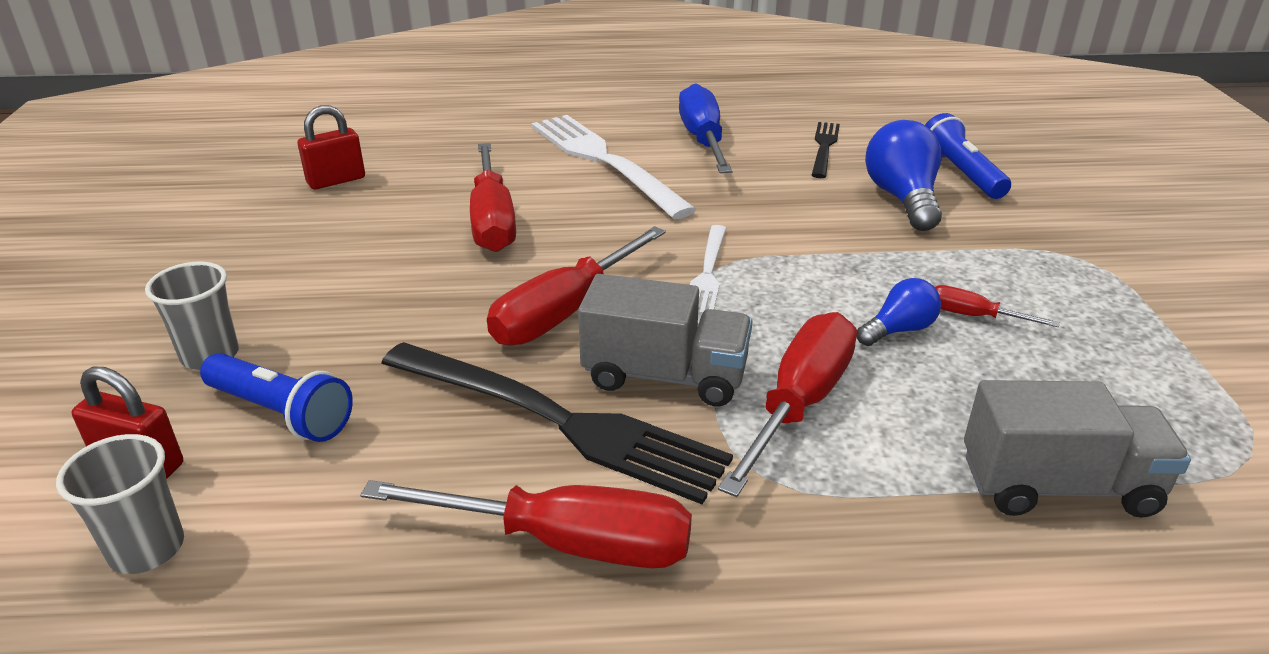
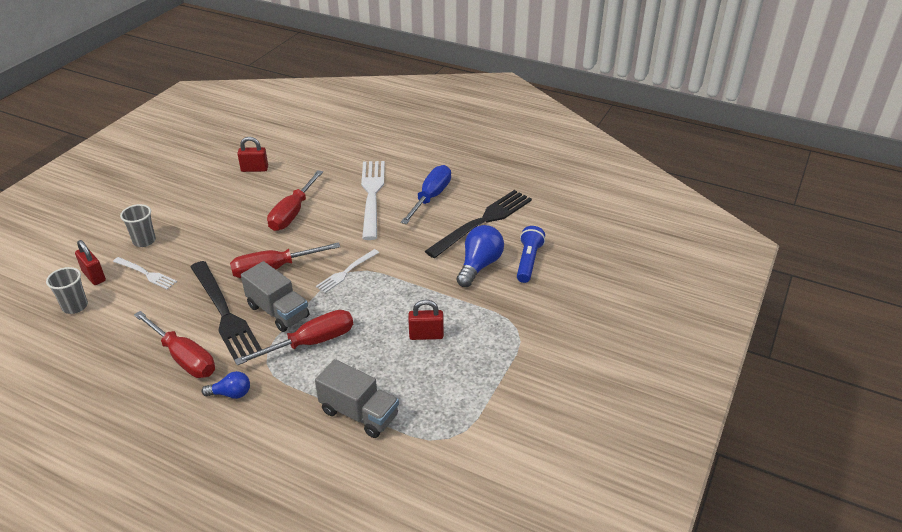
camera: 30 degrees right, 5 degrees up
blue flashlight [200,353,353,442] -> white fork [113,257,177,290]
black fork [812,122,840,178] -> black fork [425,190,532,258], size x1.91
blue light bulb [857,278,941,346] -> blue light bulb moved to [202,371,250,399]
red screwdriver [935,285,1060,327] -> red padlock [408,299,444,340]

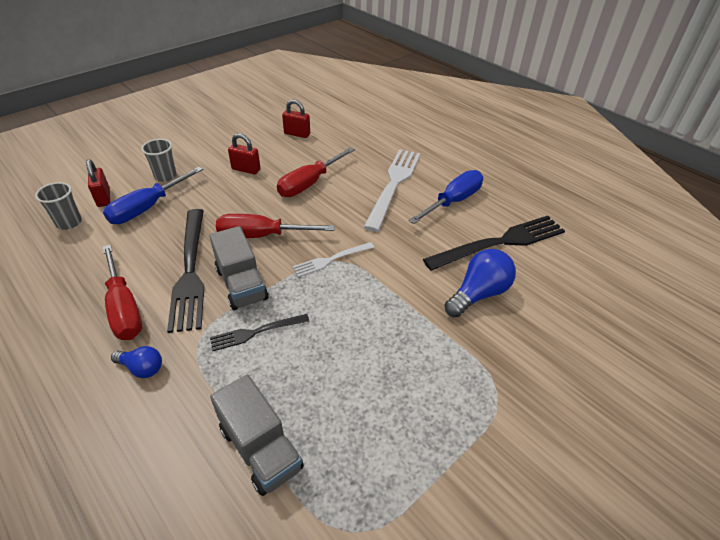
camera: 20 degrees right, 5 degrees up
white fork [113,257,177,290] -> blue screwdriver [103,167,203,224]
red screwdriver [234,310,353,365] -> black fork [210,314,309,351]
red padlock [408,299,444,340] -> red padlock moved to [228,133,261,174]
blue flashlight [517,226,545,283] -> none

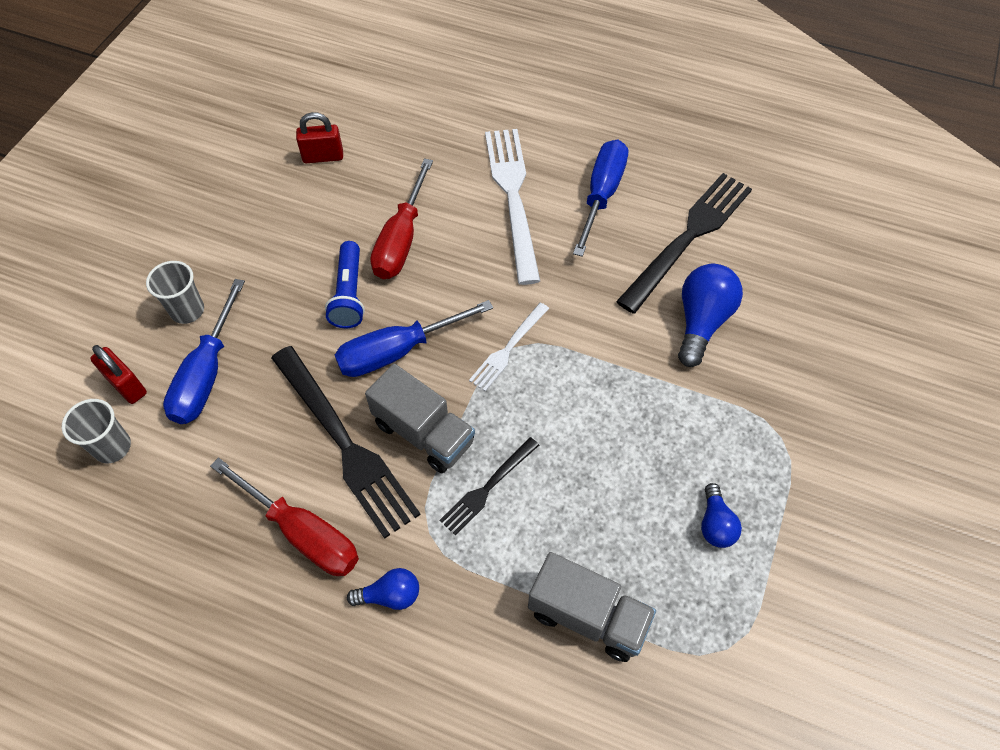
camera: 25 degrees left, 15 degrees up
red screwdriver [216,214,335,238] -> blue screwdriver [335,300,493,377]
red padlock [228,133,261,174] -> none
none -> blue flashlight [325,241,365,328]
none -> blue light bulb [701,483,742,548]

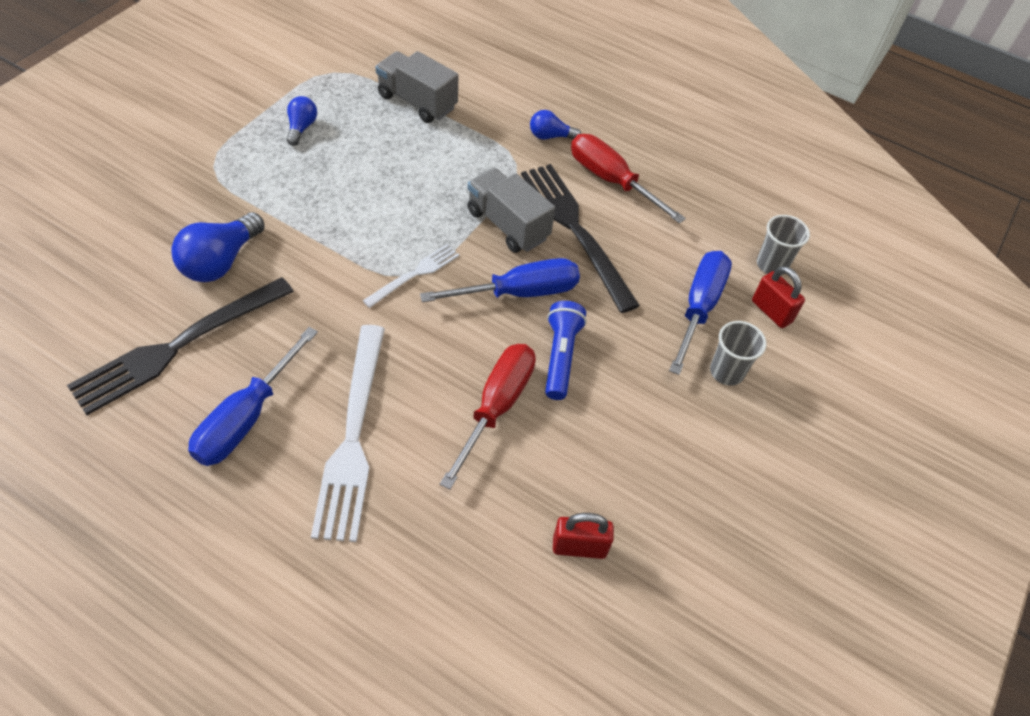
camera: 175 degrees left, 5 degrees down
black fork [440,437,539,536] -> none

